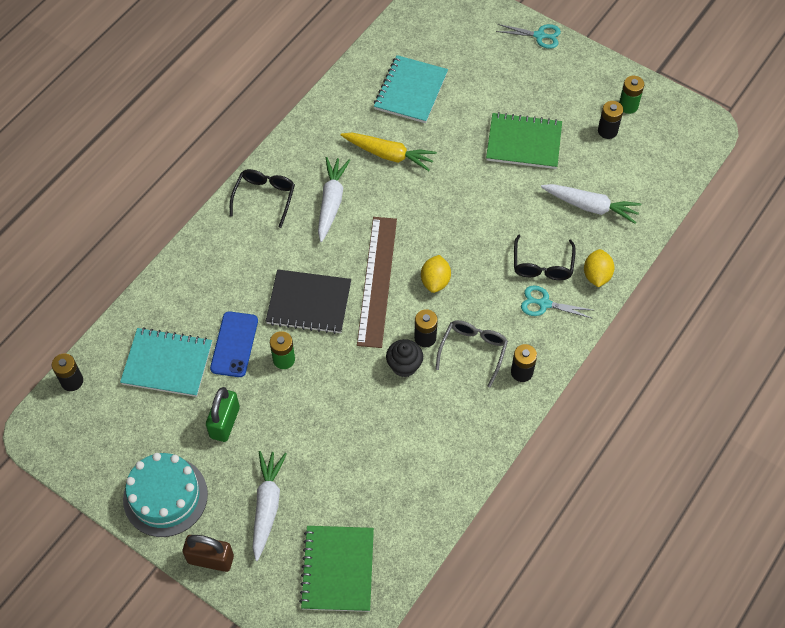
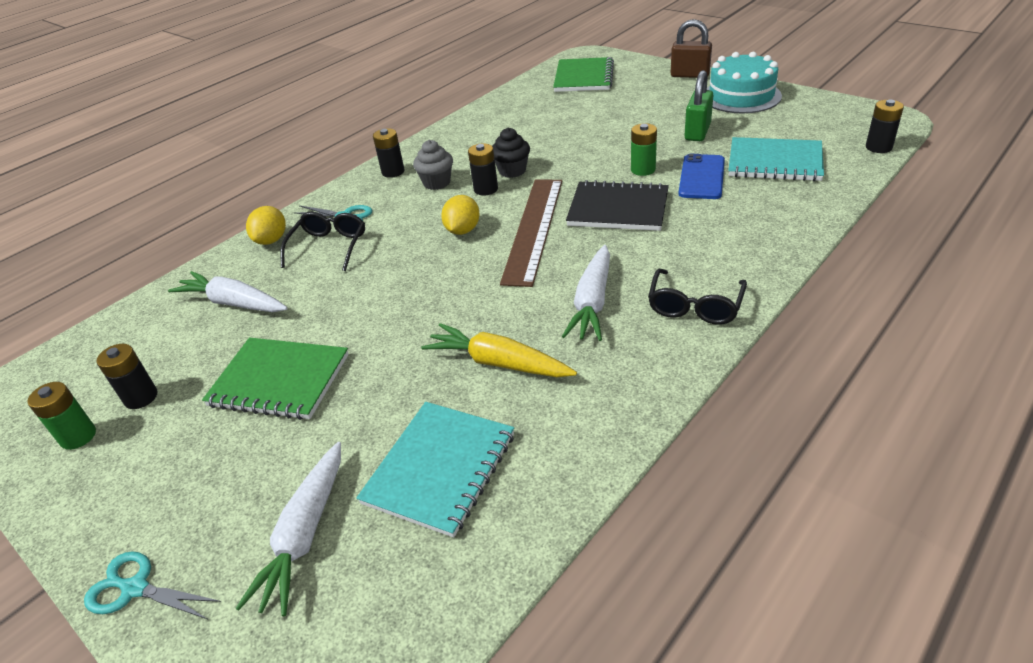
camera: 170 degrees left, 20 degrees down
white carrot [253,451,287,561] -> white carrot moved to [235,442,341,616]
grey glasses [436,320,508,388] -> grey cupcake [413,140,453,190]

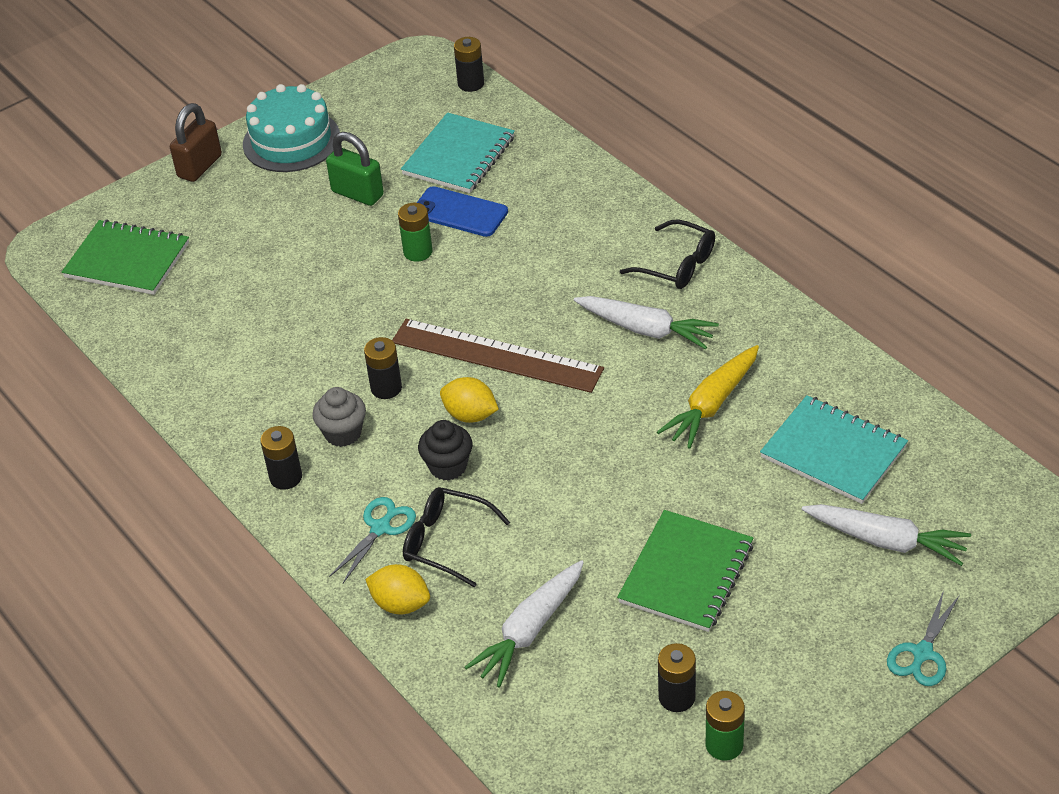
camera: 80 degrees left, 5 degrees up
black cupcake [492,128,530,178] -> black cupcake moved to [418,420,473,481]
black notebook [566,180,669,231] -> none

